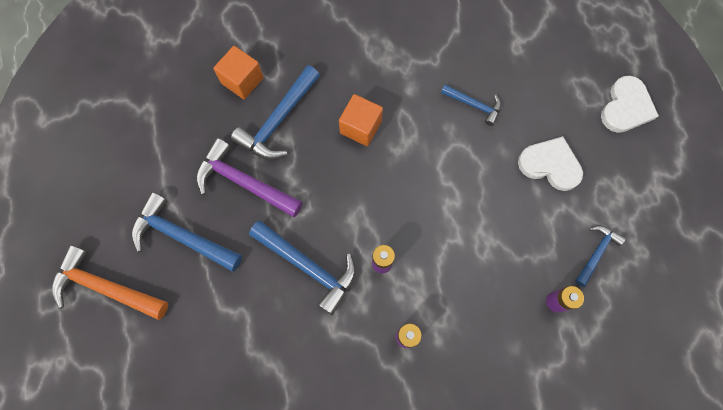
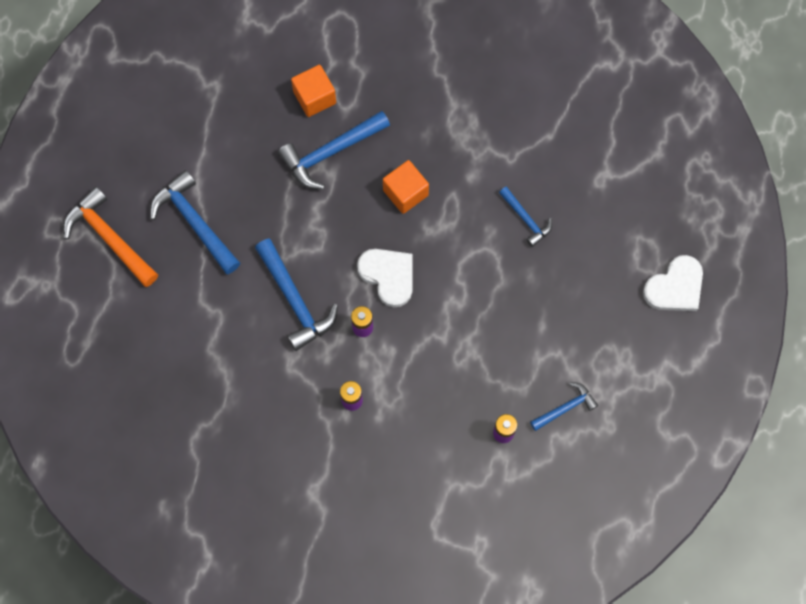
camera: 25 degrees right, 0 degrees up
purple hammer [196,138,303,217] -> none
white heart [518,136,583,191] -> white heart moved to [357,249,413,307]

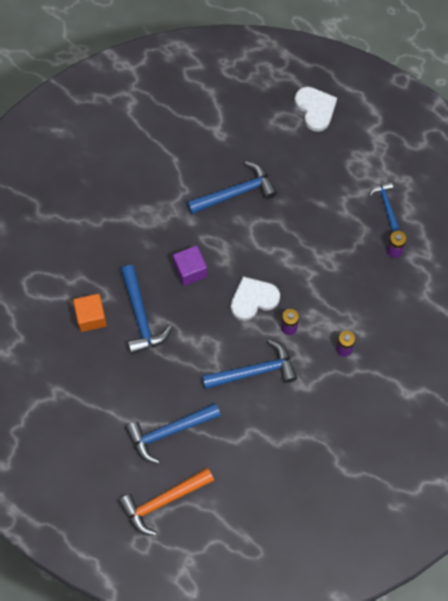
camera: 75 degrees left, 5 degrees down
orange cube [383,160,429,214] -> purple cube [173,245,207,286]
blue hammer [499,187,552,247] -> blue hammer [187,161,277,214], size x1.73

